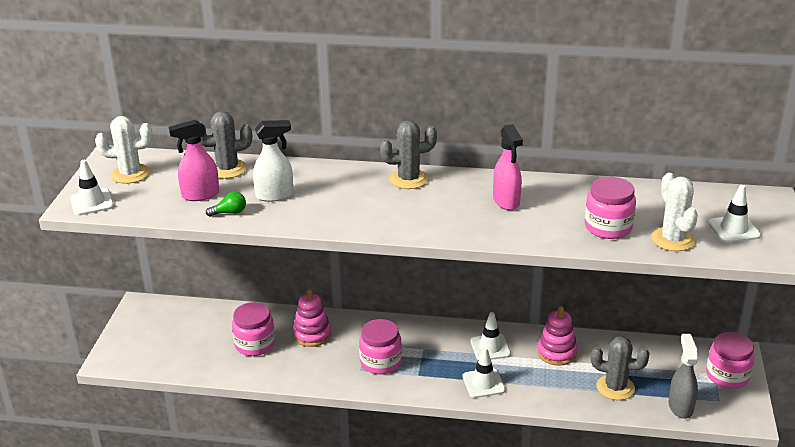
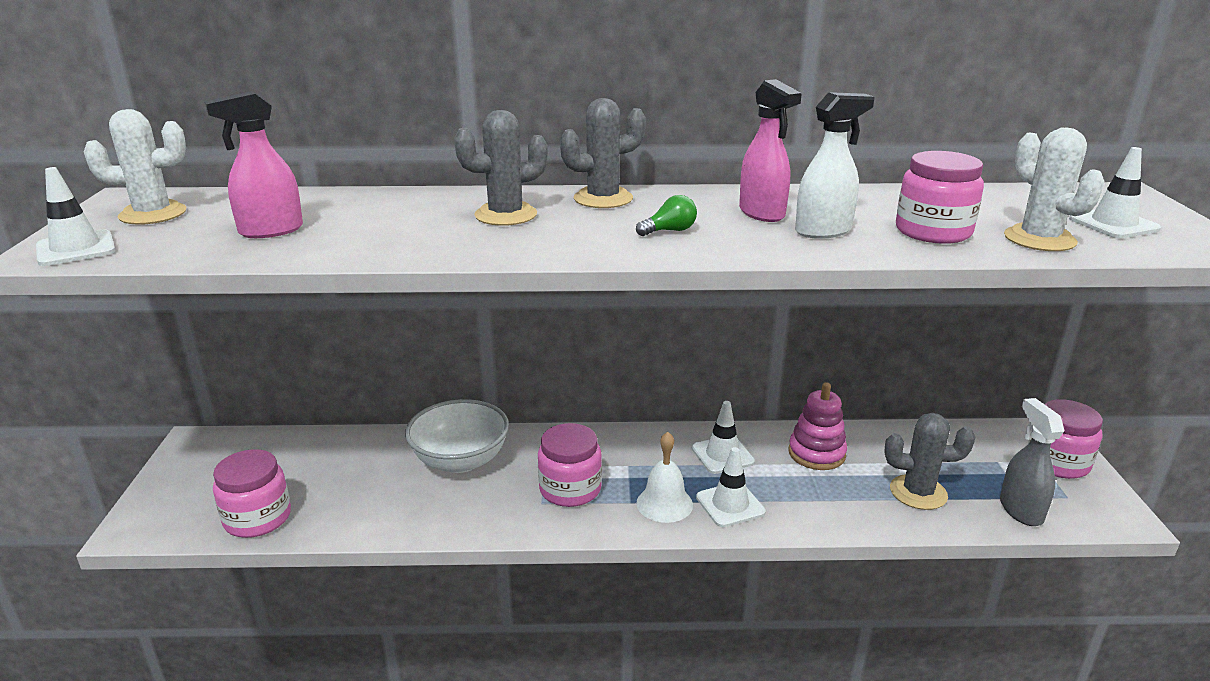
camera: 10 degrees left, 5 degrees down
grey cactus [200,111,252,179] -> grey cactus moved to [454,110,548,226]
green light bulb [206,192,246,217] -> green light bulb moved to [636,195,697,236]
pink jar [232,302,275,356] -> pink jar moved to [213,449,291,538]
white spray bottle [253,120,293,202] -> white spray bottle moved to [795,92,875,239]
pink stacking toy [293,289,331,347] -> white bowl [405,399,509,473]
none -> white bell [636,432,693,523]

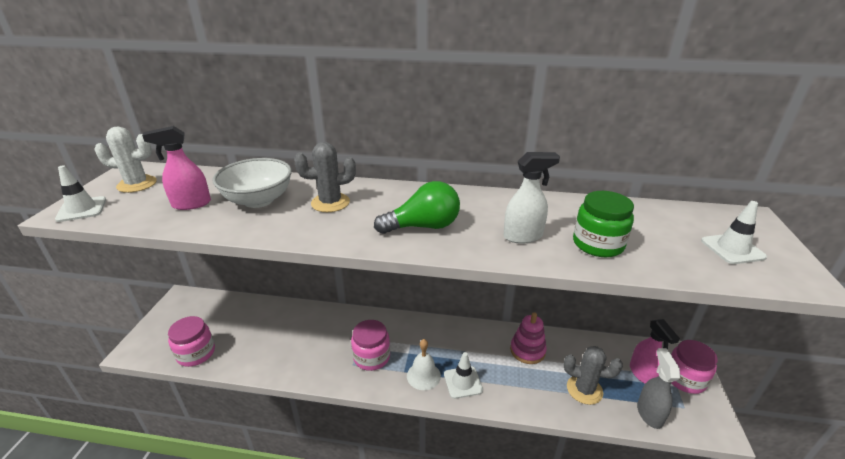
camera: 10 degrees right, 5 degrees up
white bowl [405,399,509,473] -> white bowl moved to [213,158,292,208]
grey cactus [560,98,646,208] -> none
green light bulb [636,195,697,236] -> green light bulb [374,181,460,234], size x2.06
white traffic cone [692,401,755,474] -> none
pink spray bottle [739,79,802,222] -> pink spray bottle moved to [630,319,680,384]
pink jar [896,151,984,244] -> green jar [573,191,634,257]
white cactus [1004,128,1104,251] -> none

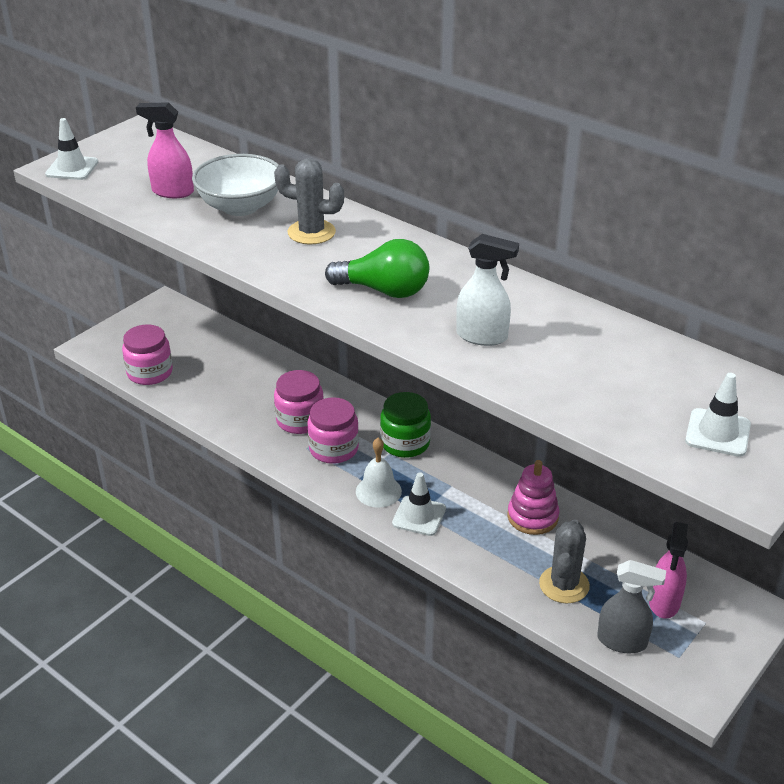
camera: 30 degrees right, 5 degrees up
white cactus [94,126,157,193] -> none
grey cactus [564,346,623,405] -> grey cactus turned 60 degrees clockwise [539,519,590,603]
green jar [573,191,634,257] -> green jar moved to [380,392,431,458]
grey spray bottle [637,348,680,429] -> grey spray bottle turned 75 degrees clockwise [597,560,666,653]
pink jar [671,340,718,394] -> pink jar moved to [274,370,324,434]

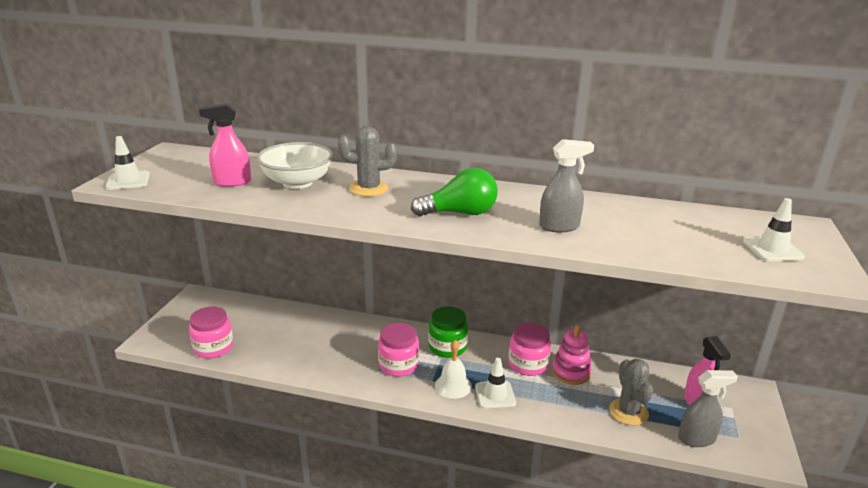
camera: 25 degrees left, 10 degrees down
pink jar [274,370,324,434] -> pink jar moved to [508,323,551,376]
white spray bottle [456,234,519,346] -> grey spray bottle [539,139,594,232]

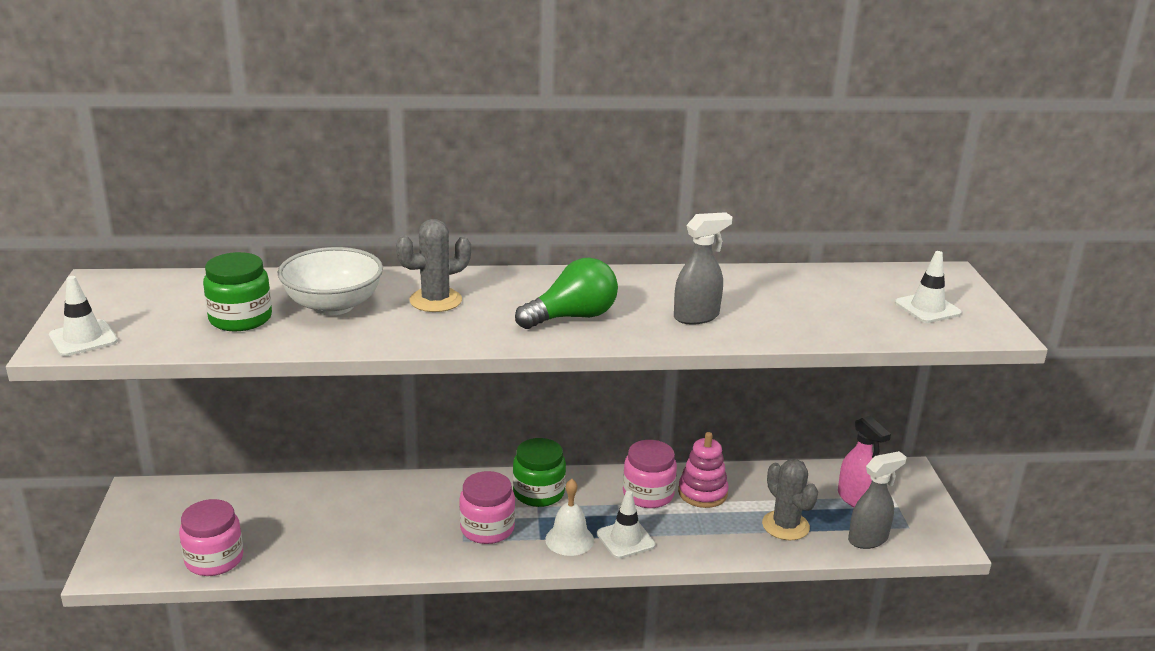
camera: 20 degrees left, 0 degrees up
pink spray bottle [199,103,251,187] -> green jar [203,252,272,331]

